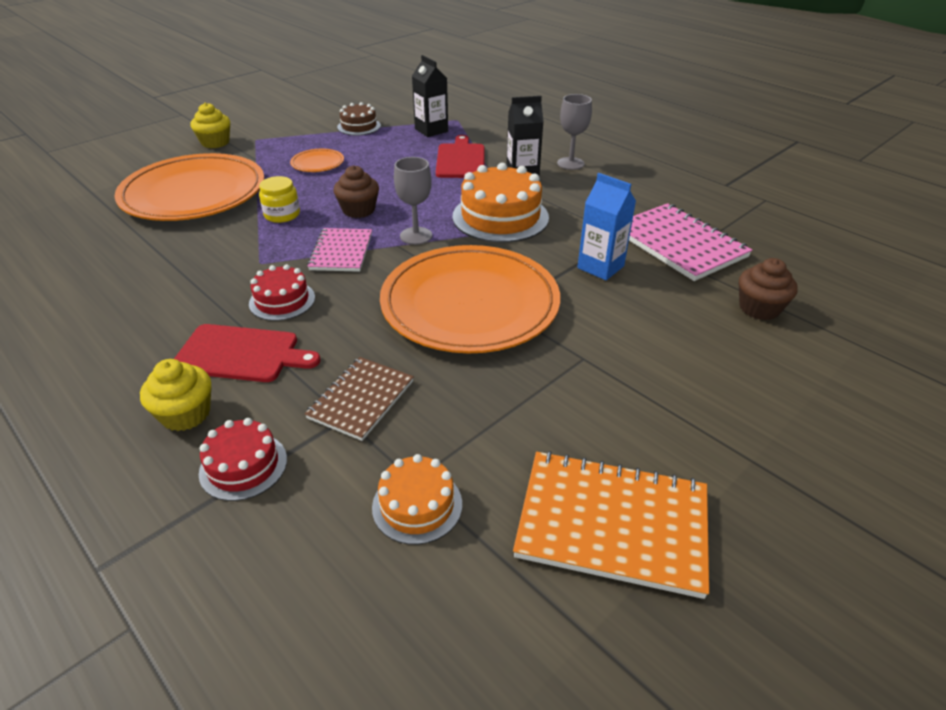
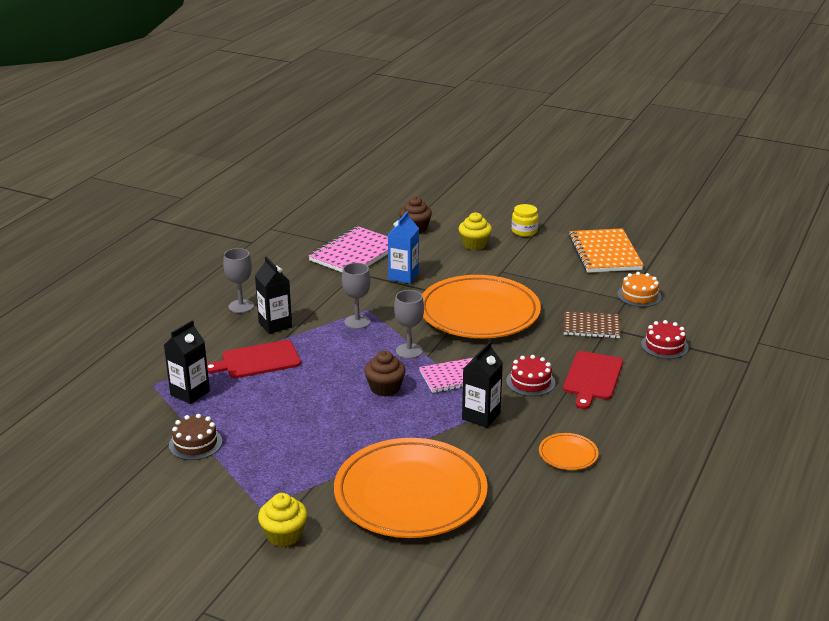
camera: 110 degrees left, 10 degrees down
yellow cupcake [140,359,211,431] -> yellow cupcake moved to [458,212,492,250]
red cutting board [174,324,321,382] -> red cutting board turned 150 degrees counterclockwise [563,351,623,409]
yellow jar [259,176,300,223] -> yellow jar moved to [512,204,539,237]
orange plate [290,149,344,172] -> orange plate moved to [539,433,599,470]
orange cake [453,163,549,243] -> grey goblet [342,263,371,329]
none -> black carton [462,341,503,428]

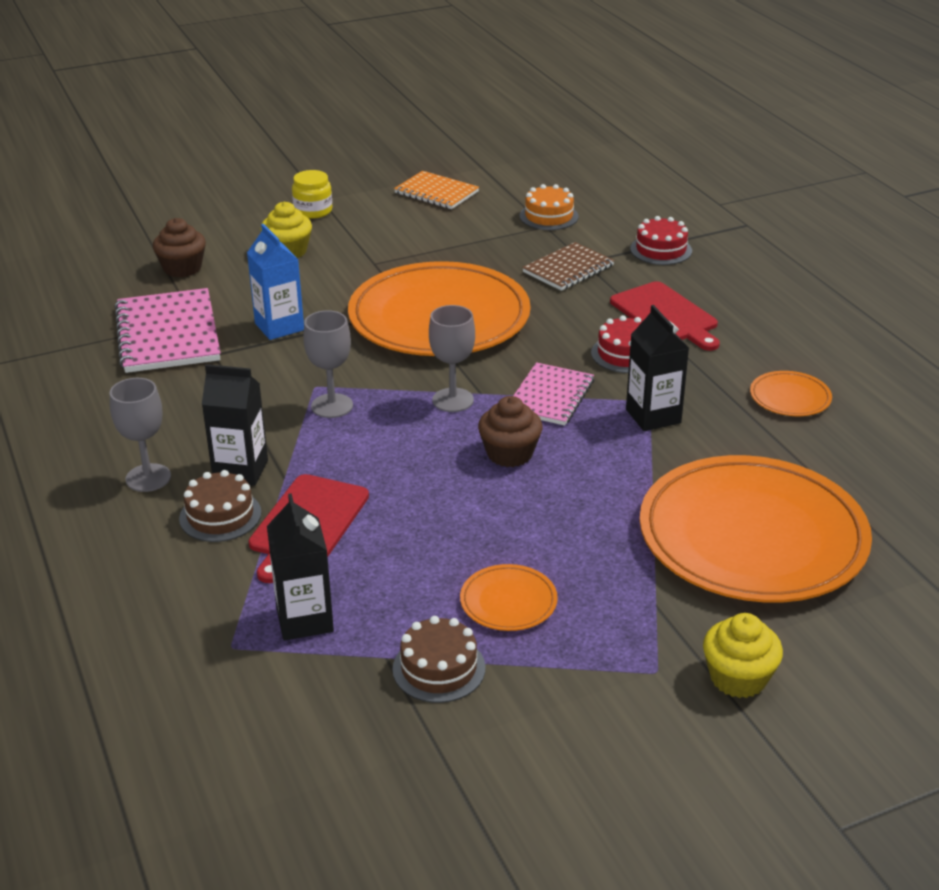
camera: 50 degrees left, 5 degrees up
orange notebook [569,228,644,273] -> orange notebook [394,171,479,209], size x0.63
none -> brown cake [179,470,261,542]
none -> orange plate [460,564,558,631]

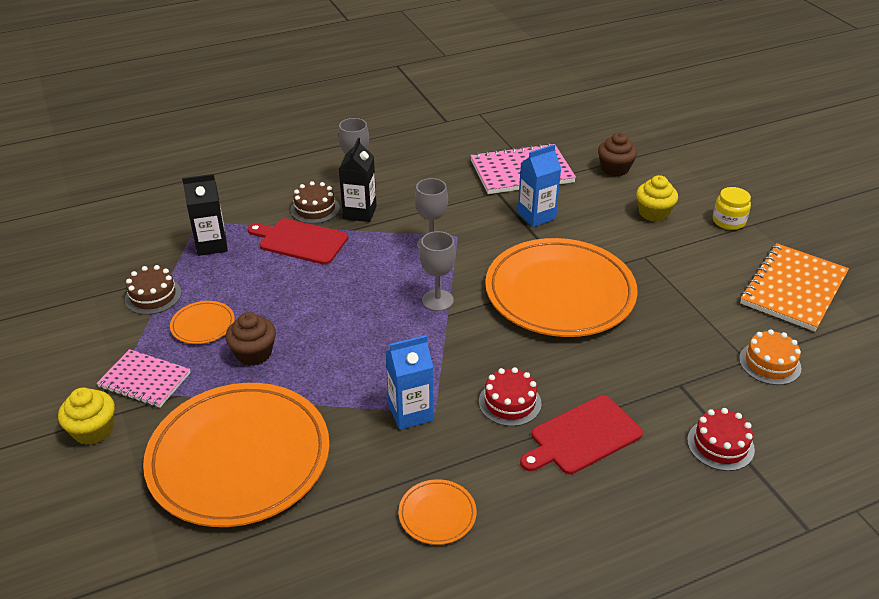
camera: 90 degrees right, 5 degrees up
orange notebook [394,171,479,209] -> orange notebook [740,243,849,331], size x1.59
brown cupcake [478,396,542,467] -> brown cupcake moved to [225,312,276,366]
pink notebook [513,362,594,426] -> pink notebook moved to [96,349,191,408]
brown notebook [522,242,615,291] -> none
black carton [626,305,689,431] -> blue carton [385,335,433,430]

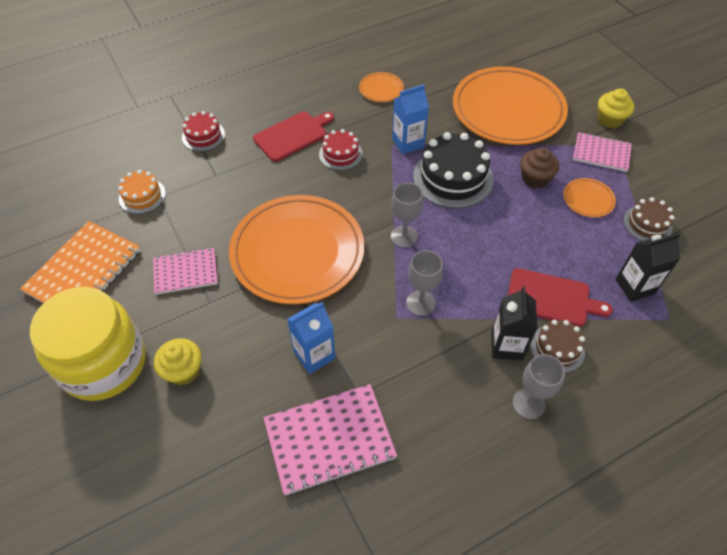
camera: 175 degrees right, 15 degrees up
brown cupcake [598,133,637,176] -> none
yellow jar [713,187,751,230] -> yellow jar [30,287,146,401], size x2.38
none -> pink notebook [153,248,218,295]
none -> black cake [413,132,494,209]

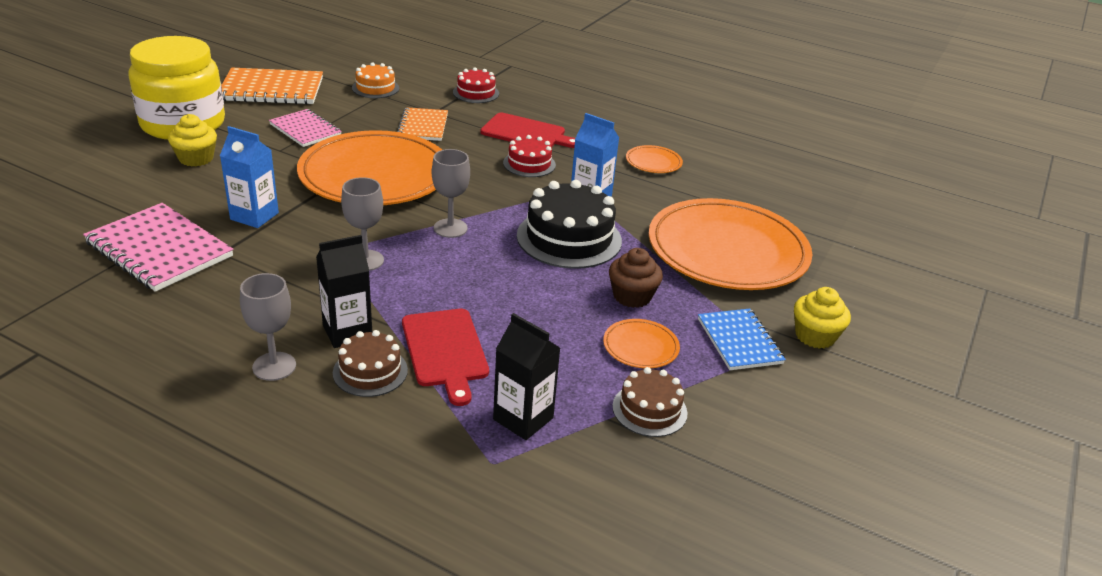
camera: 55 degrees right, 20 degrees down
pink notebook [573,132,632,172] -> blue notebook [698,309,786,370]
none -> orange notebook [397,107,448,141]

